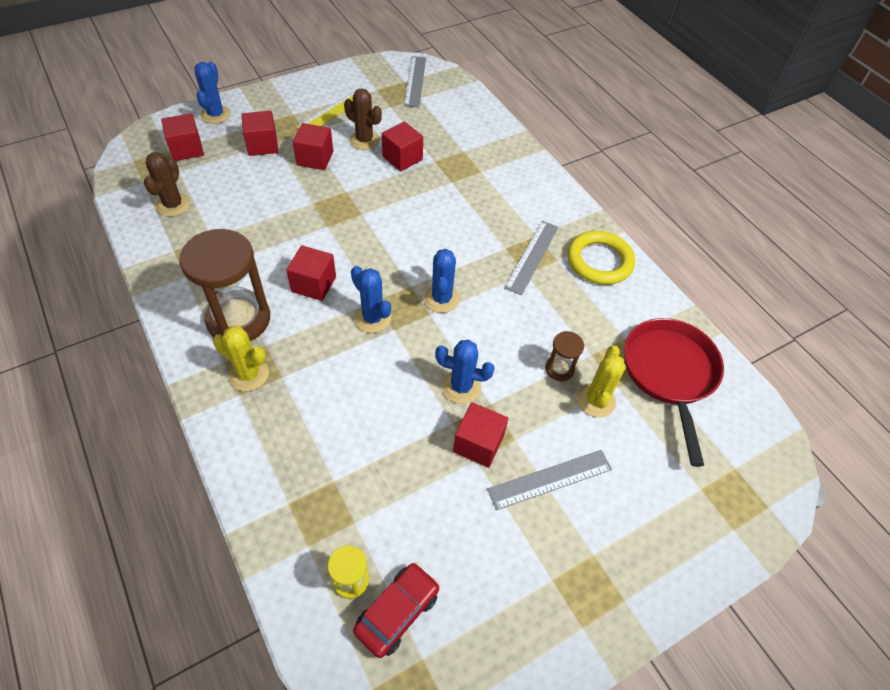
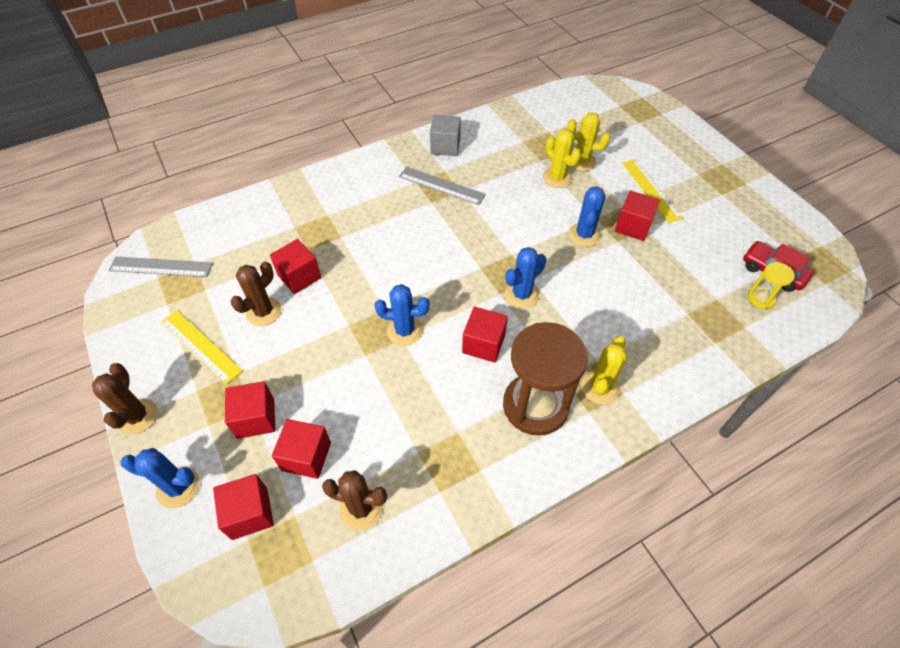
camera: 85 degrees left, 0 degrees up
red cube [293,123,333,170] -> red cube moved to [272,419,331,479]
blue cactus [424,249,460,313] -> blue cactus moved to [374,284,430,346]
grey ruler [487,450,612,510] -> yellow ruler [622,159,683,223]
brown hourglass [545,331,584,381] -> yellow cactus [543,129,581,188]
yellow ring [568,231,635,285] -> grey cube [430,115,461,156]
red pan [624,318,724,467] -> none
none -> brown cactus [92,363,157,435]

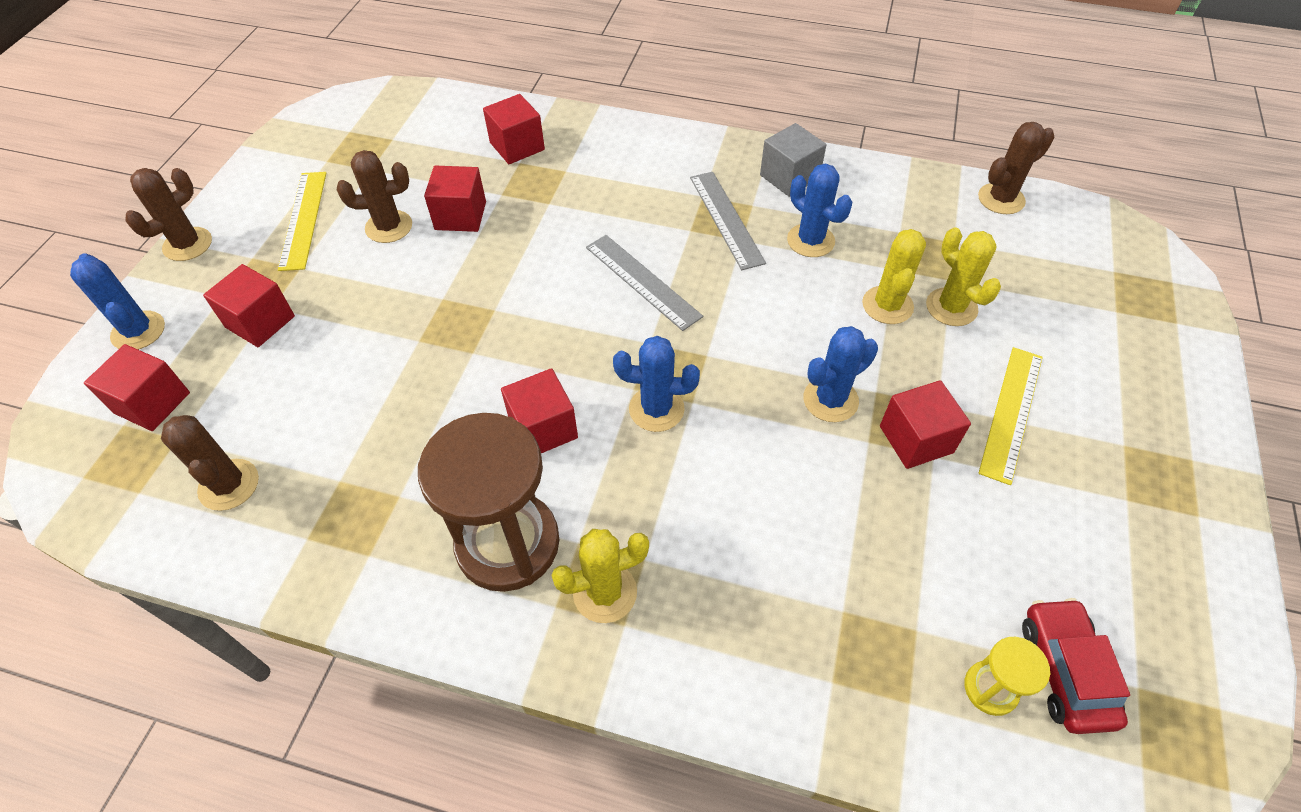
camera: 45 degrees right, 0 degrees up
grey ruler [109,257,213,277] -> grey ruler moved to [586,235,703,331]
red cube [272,419,331,479] -> red cube moved to [483,94,545,164]
blue cactus [374,284,430,346] -> blue cactus moved to [787,163,852,257]
none -> brown cactus [978,122,1054,214]

